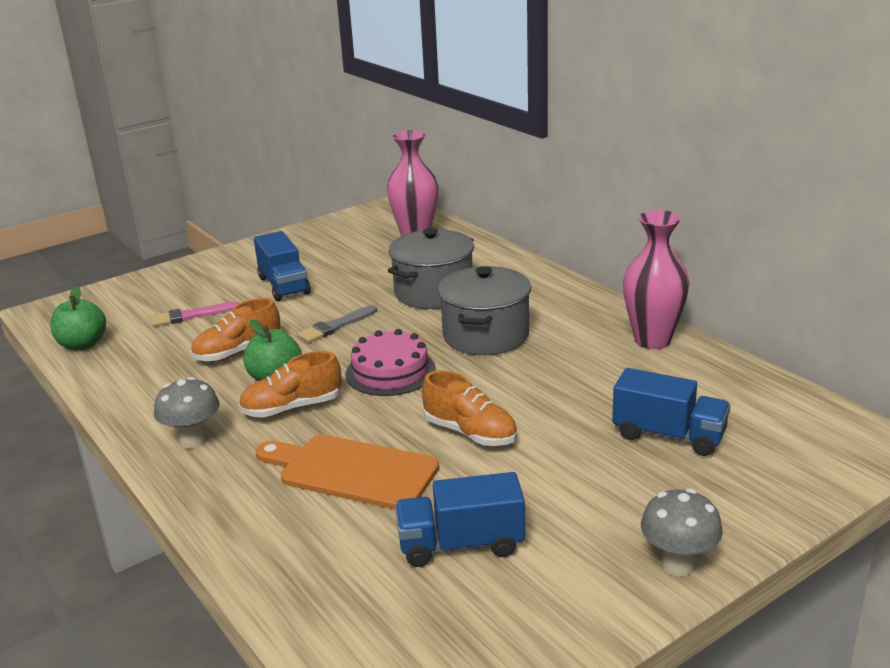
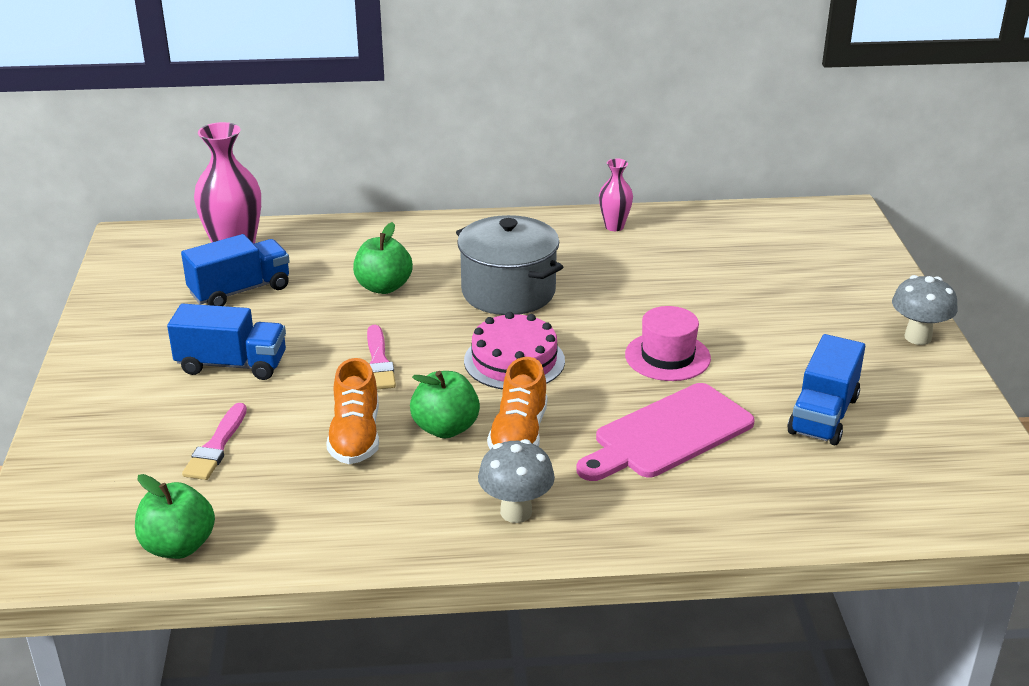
camera: 60 degrees left, 5 degrees up
orange cutting board [255,434,439,510] -> pink cutting board [576,383,755,481]
grey brush [297,305,377,343] -> pink brush [367,325,396,389]
grey pot [388,228,474,309] -> green apple [353,222,413,294]
orange shoe [422,371,517,446] -> pink hat [625,306,711,381]
blue truck [612,368,730,456] -> blue truck moved to [181,234,290,306]
pink vase [623,210,690,349] -> pink vase [599,159,633,231], size x0.54

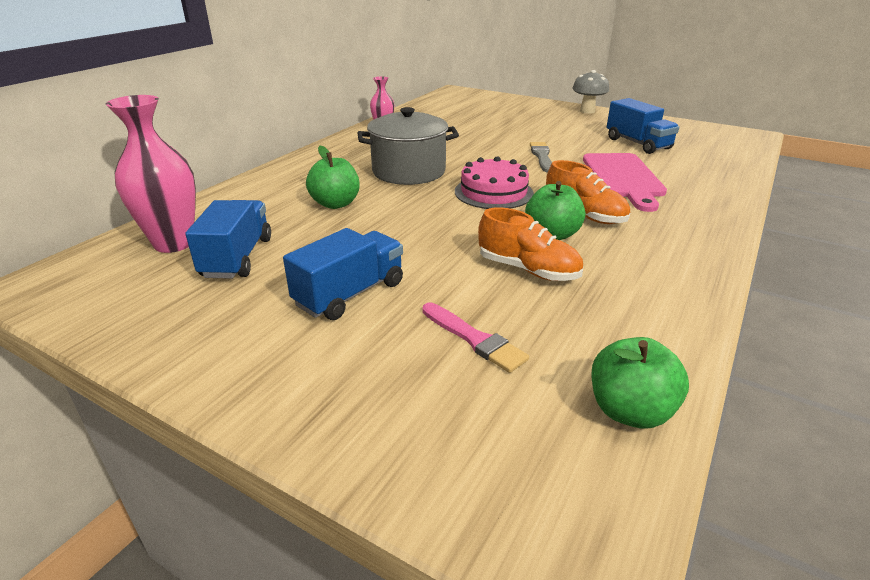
camera: 55 degrees left, 0 degrees up
pink brush [367,325,396,389] -> none
grey mushroom [478,439,555,523] -> none
pink hat [625,306,711,381] -> grey brush [530,142,552,173]

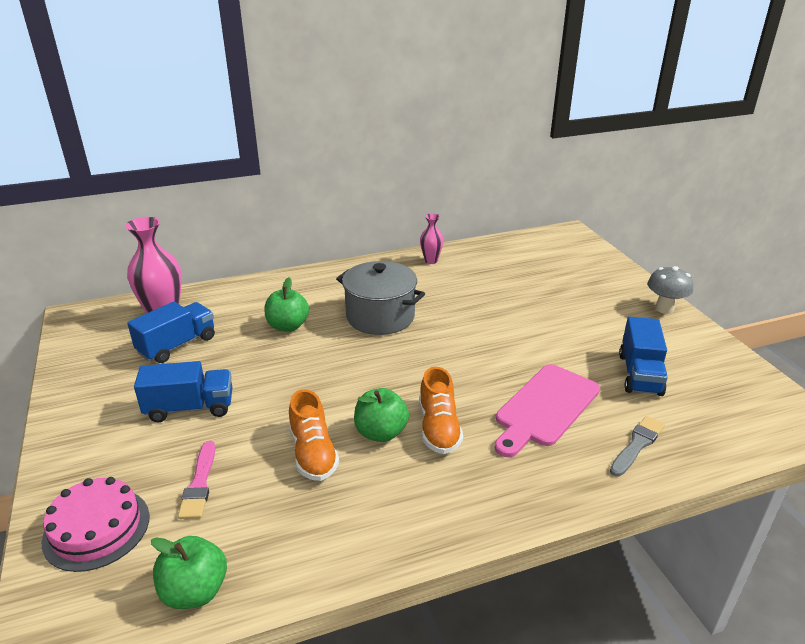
camera: 40 degrees right, 0 degrees up
pink cake [455,156,534,209] -> pink cake moved to [42,477,150,572]
grey brush [530,142,552,173] -> grey brush moved to [610,416,665,477]

